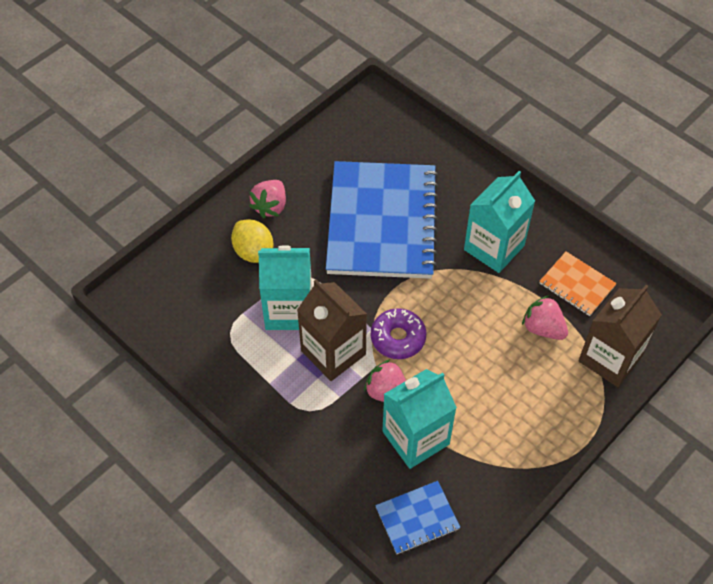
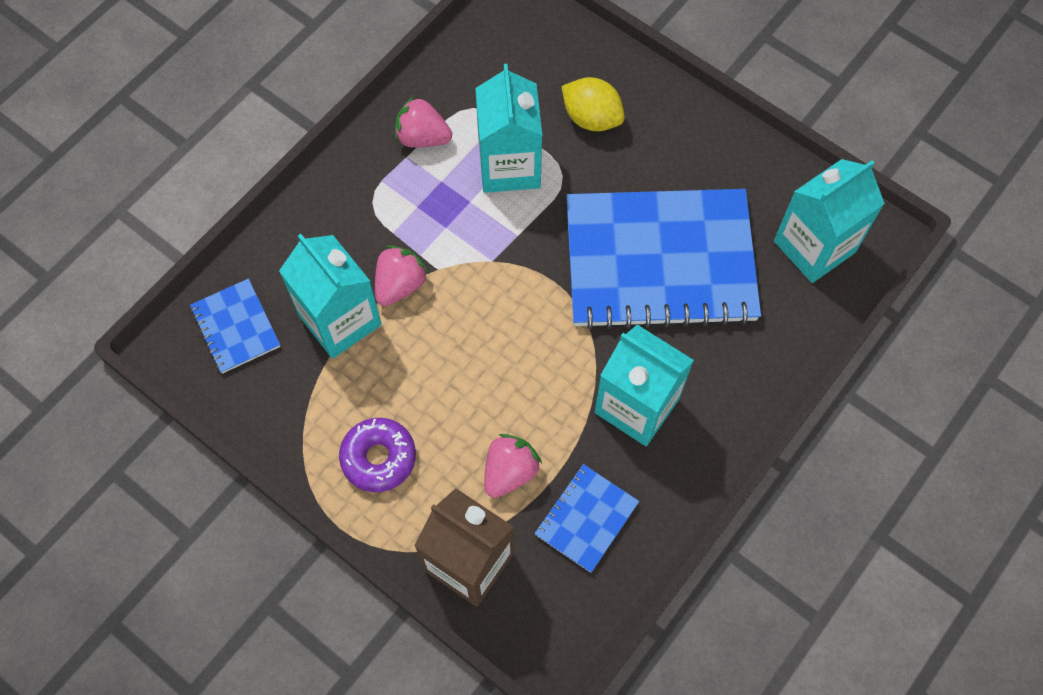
camera: 85 degrees right, 10 degrees up
yellow lemon [231,220,274,263] -> yellow lemon turned 75 degrees clockwise [561,77,625,131]
pink strawberry [249,180,286,218] -> pink strawberry moved to [395,96,452,148]
brown carton [297,279,367,381] -> none
purple donut [371,308,426,359] -> purple donut moved to [339,418,416,492]
orange notebook [539,252,617,316] -> blue notebook [534,464,639,573]
none -> turquoise carton [774,159,885,283]

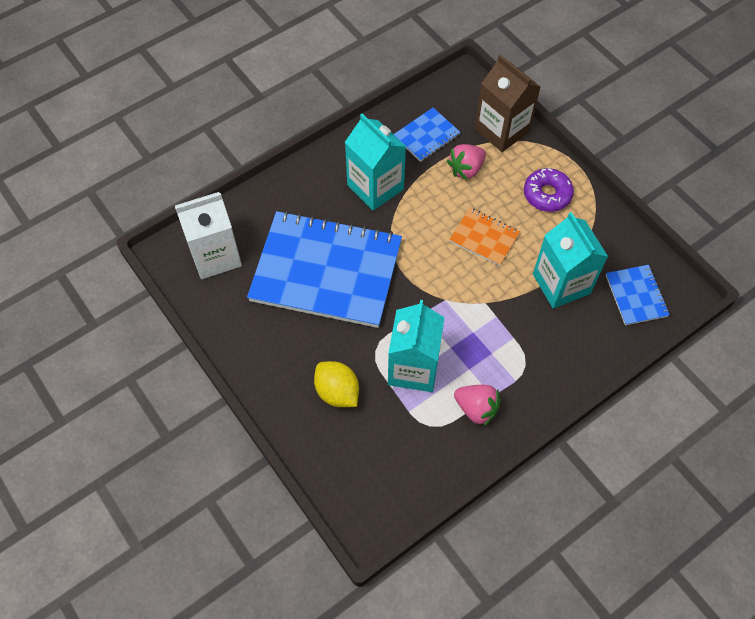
camera: 165 degrees left, 5 degrees down
pink strawberry [375,245,429,306] -> none
turquoise carton [774,159,885,283] -> white carton [175,192,242,279]
none -> orange notebook [449,208,520,266]

